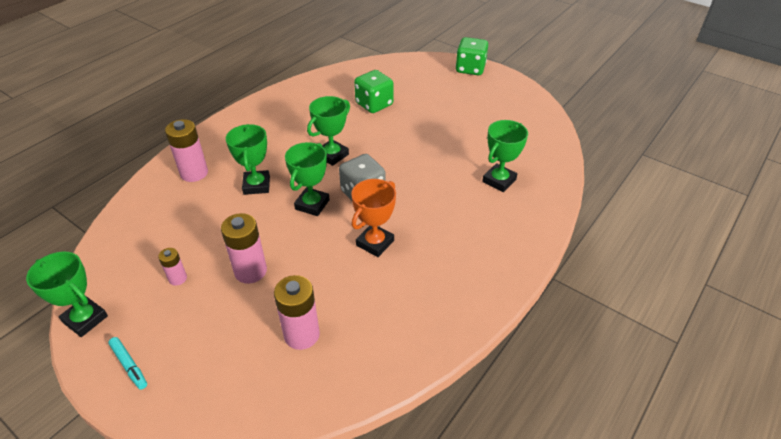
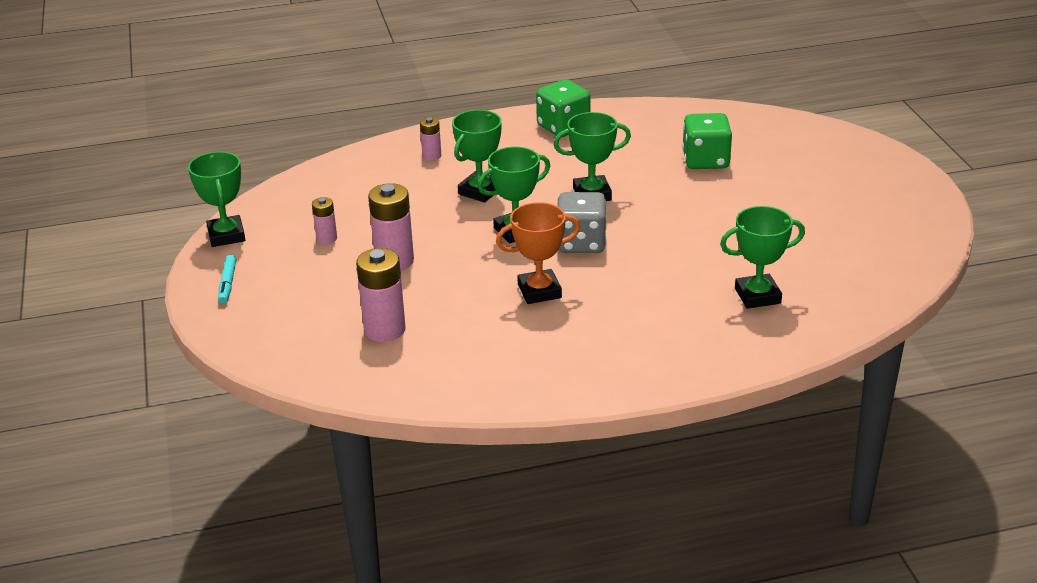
camera: 40 degrees right, 10 degrees down
pink battery [165,119,208,182] -> pink battery [420,117,441,161], size x0.55
green dice [456,37,488,75] -> green dice moved to [536,79,590,137]

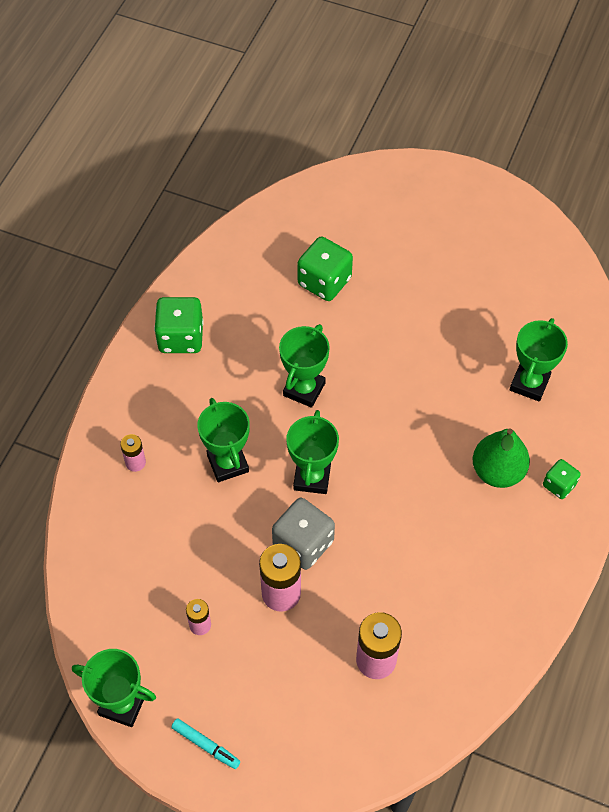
camera: 55 degrees left, 25 degrees up
orange trophy [496,202,580,304] -> none
grey dice [557,192,607,253] -> grey dice moved to [272,498,335,570]
none -> green pear [473,428,530,488]
none -> green dice [543,459,581,499]

